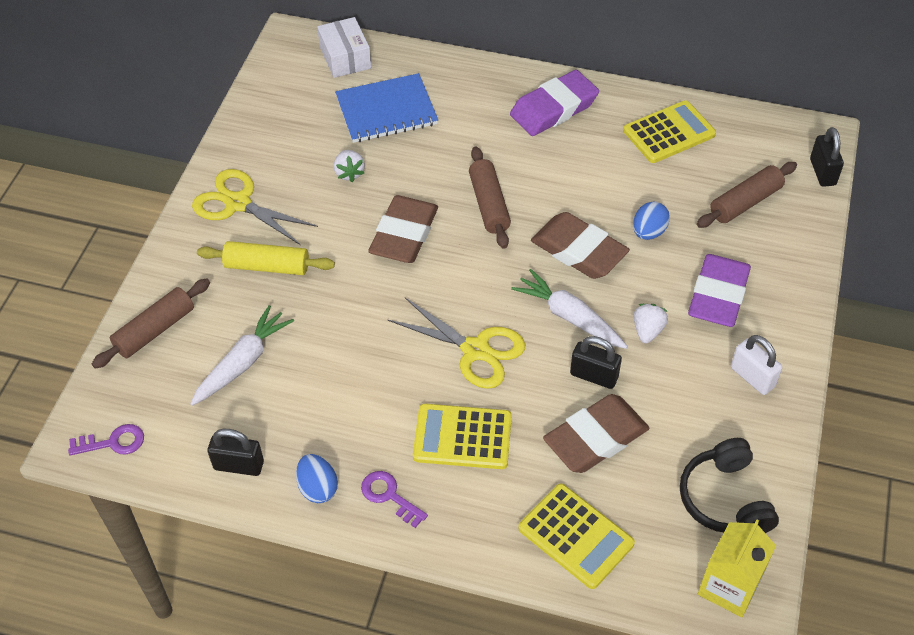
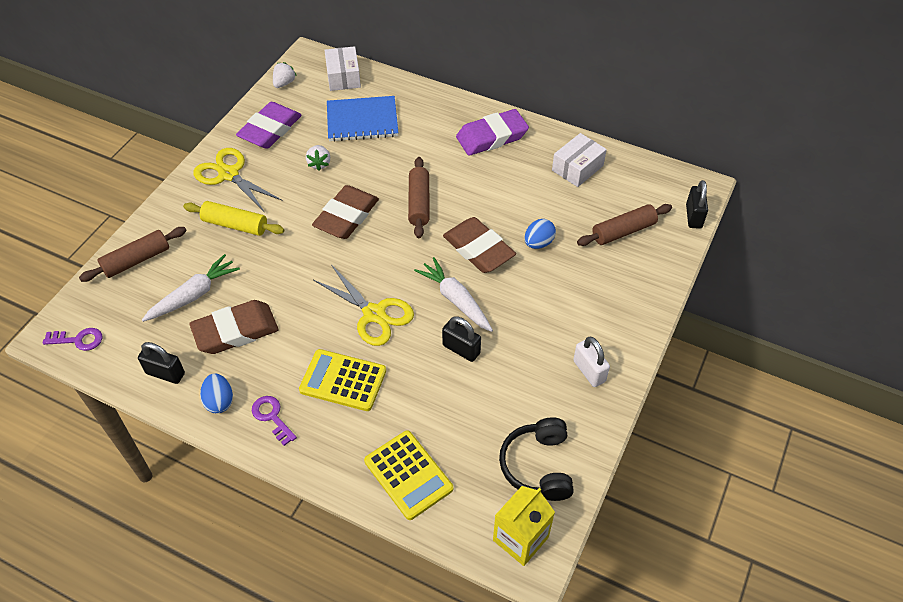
camera: 10 degrees right, 0 degrees up
brown eraser [543,394,649,473] -> brown eraser moved to [189,300,279,354]
yellow calculator [623,100,716,163] -> white box [552,133,607,187]
white strawberry [634,304,668,343] -> white strawberry moved to [273,62,297,88]
purple eraser [688,254,751,327] -> purple eraser moved to [236,102,302,149]

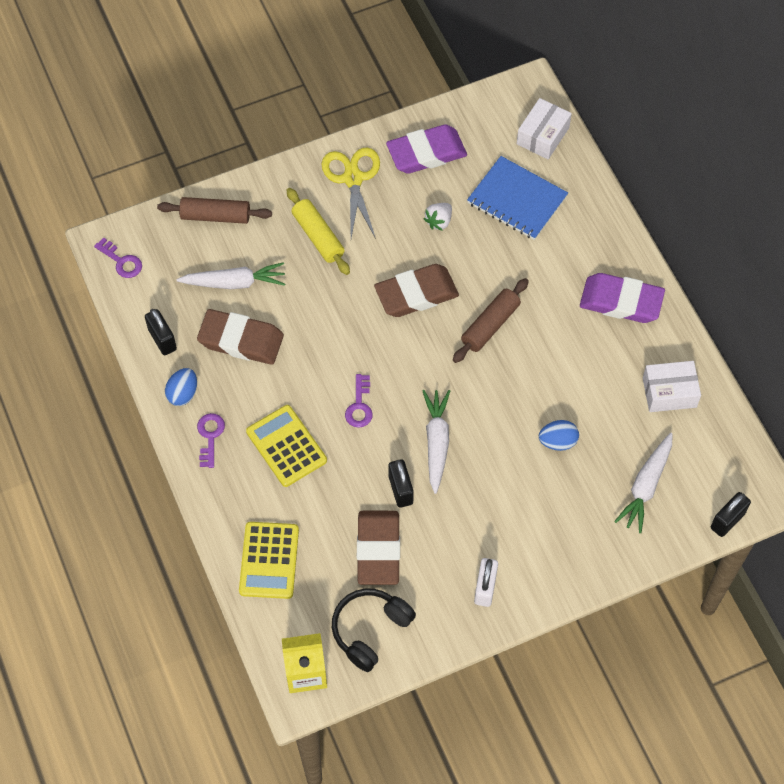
camera: 40 degrees right, 10 degrees up
white strawberry [273,62,297,88] -> none
yellow scissors [313,266,414,346] -> purple key [345,374,373,428]
brown eraser [443,217,516,273] -> brown eraser moved to [357,511,400,585]
brown rolling pin [577,204,672,246] -> white carrot [614,433,672,533]

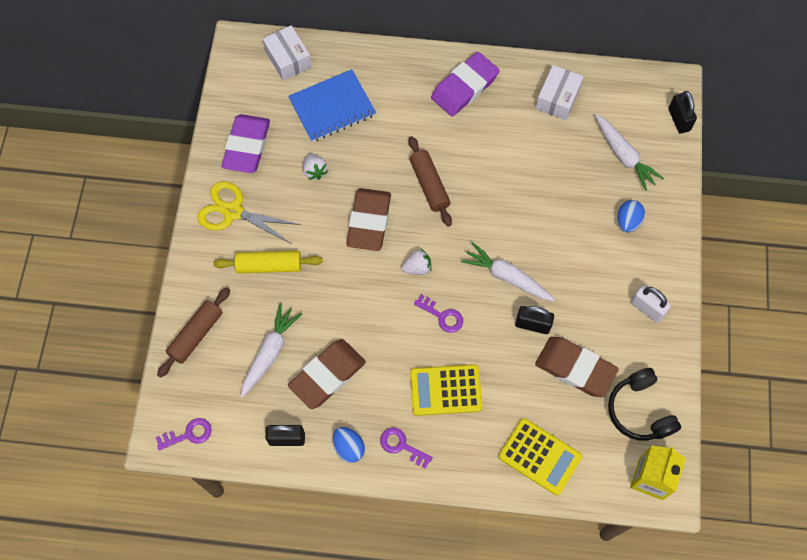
camera: 60 degrees left, 5 degrees up
blue egg [539,420,579,451] -> blue egg moved to [617,200,645,233]
none -> white strawberry [401,249,431,275]

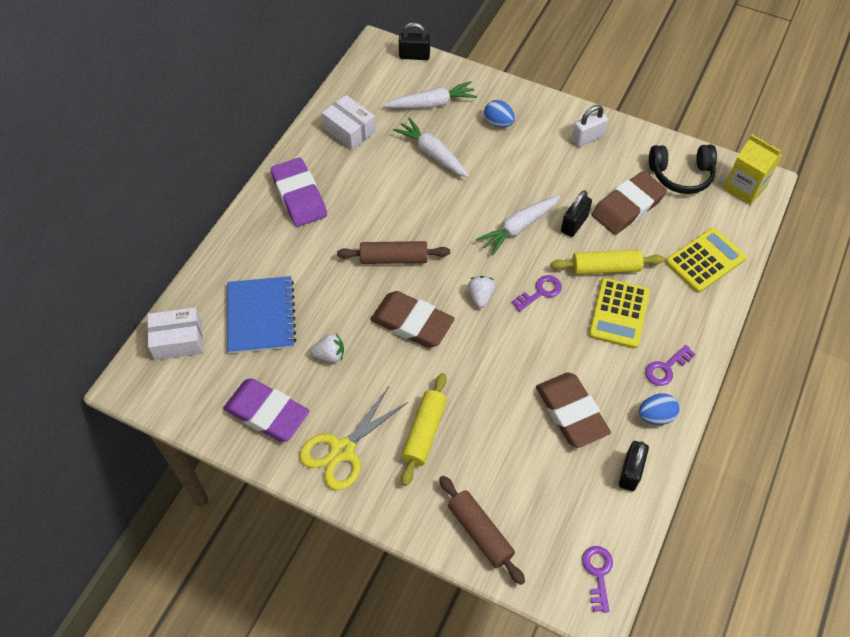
camera: 70 degrees left, 10 degrees down
white carrot [240,303,302,398] -> white carrot moved to [393,117,469,177]
none -> yellow rolling pin [551,250,664,275]

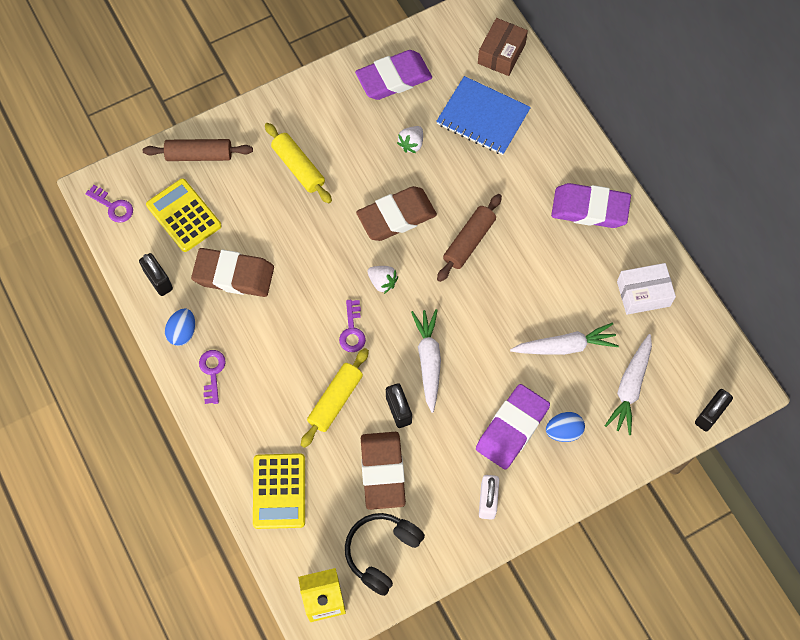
camera: 125 degrees right, 10 degrees up
white box [147,307,203,360] -> brown box [478,18,528,76]
yellow scissors [299,386,408,491] -> none
yellow calculator [589,278,650,349] -> yellow calculator moved to [146,178,222,252]
none -> purple eraser [476,384,550,469]

